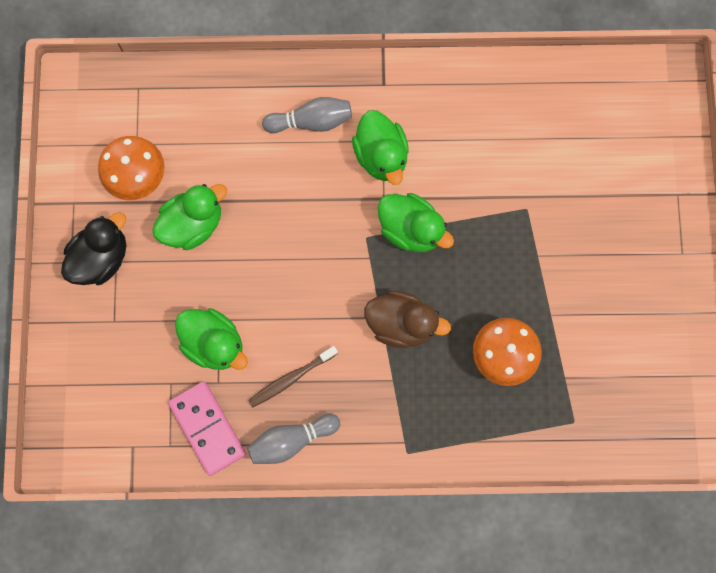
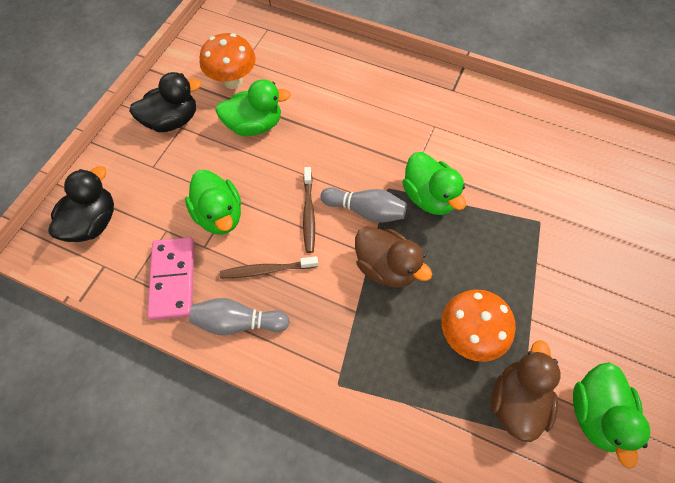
camera: 25 degrees right, 15 degrees down
grey bowling pin [262,97,352,133] -> grey bowling pin moved to [321,187,407,223]
green duck [352,110,409,185] -> green duck moved to [573,362,650,468]
none -> black duck [48,166,114,242]
none -> brown toothbrush [303,167,315,253]
none -> brown duck [491,341,560,442]

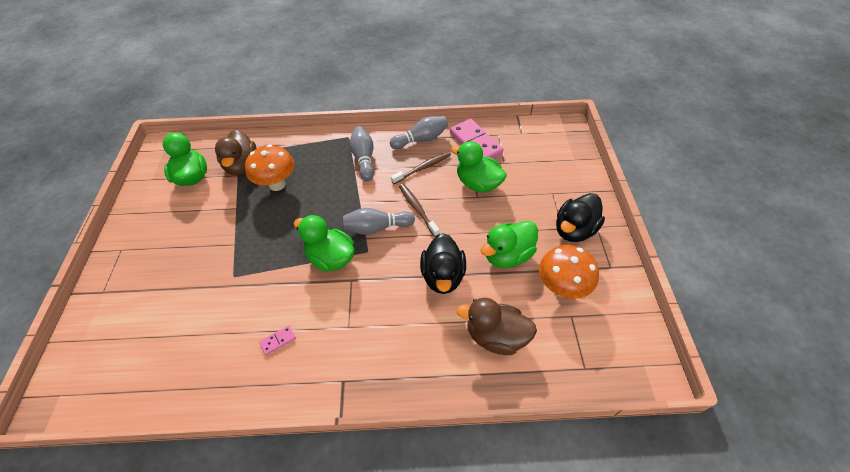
camera: 155 degrees right, 10 degrees down
black duck [48,166,114,242] -> black duck moved to [420,233,466,294]
brown duck [355,227,432,288] -> brown duck moved to [456,298,537,355]
none -> pink domino [259,325,296,355]
none -> grey bowling pin [349,126,374,181]

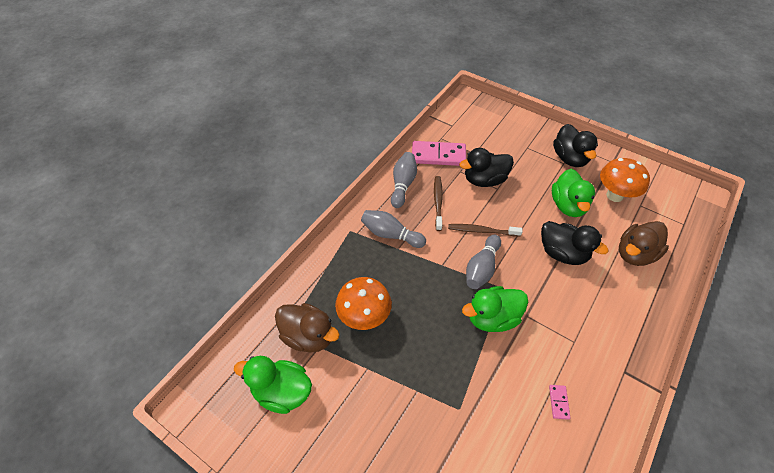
camera: 55 degrees left, 0 degrees up
green duck [451,141,507,193] -> black duck [459,148,514,187]

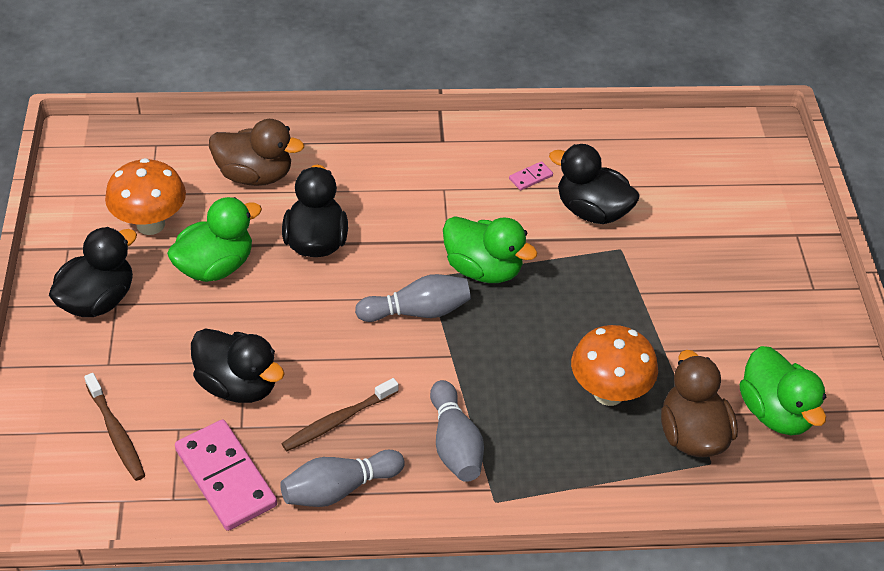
camera: 130 degrees left, 5 degrees down
brown toothbrush [448,224,522,237] -> brown toothbrush moved to [84,373,145,481]
none -> black duck [549,144,639,224]

